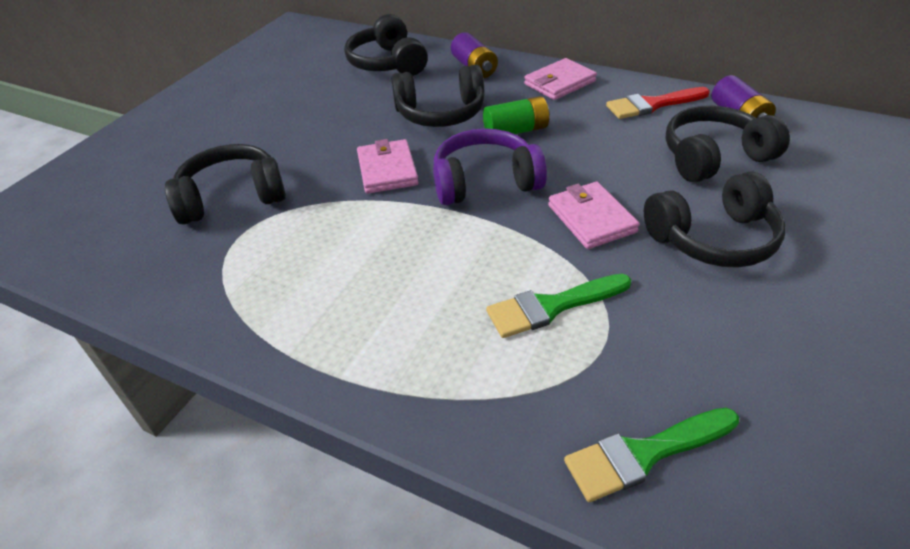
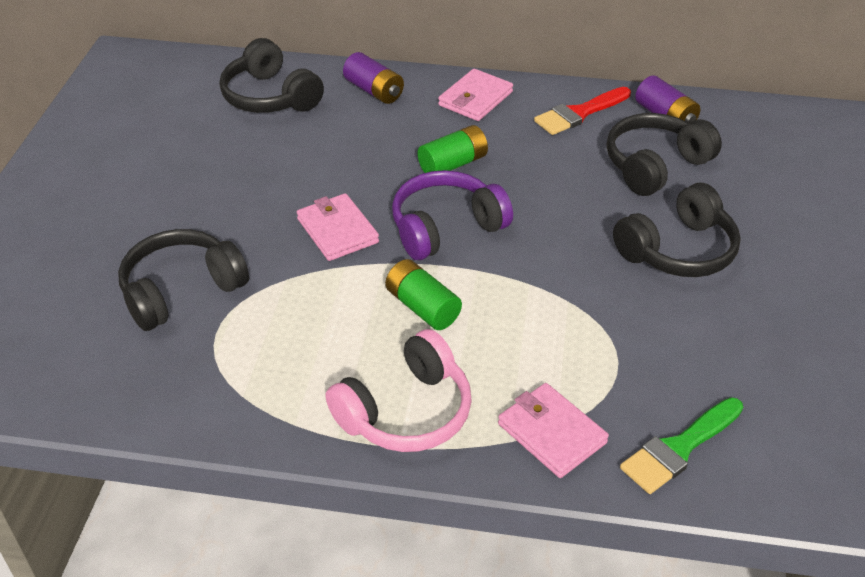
camera: 20 degrees left, 0 degrees up
black headphones [391,65,484,127] -> none
green brush [486,274,631,338] -> none
pink wallet [548,182,640,249] -> pink wallet moved to [498,383,609,478]
none -> pink headphones [326,329,472,452]
none -> green battery [385,259,462,330]

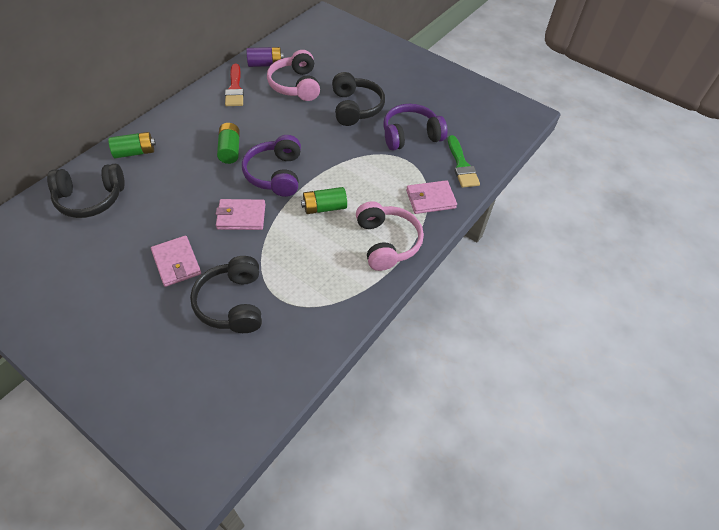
camera: 65 degrees left, 10 degrees up
purple battery [343,52,404,104] -> green battery [108,132,156,158]
pink wallet [438,69,513,121] -> pink wallet moved to [151,236,201,287]
black headphones [607,113,722,196] -> pink headphones [267,50,320,101]
none -> purple headphones [383,104,448,151]

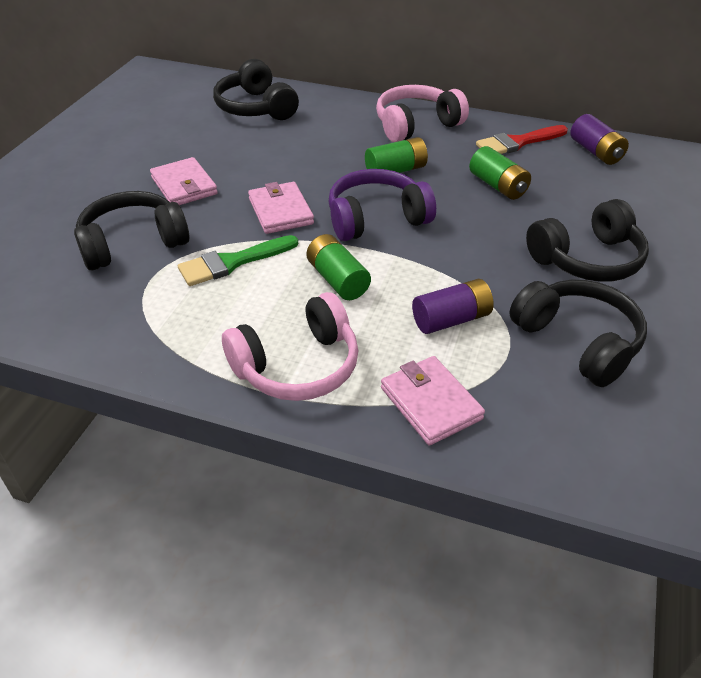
camera: 75 degrees right, 10 degrees down
green battery [108,132,156,158] -> green battery moved to [469,146,531,200]
pink wallet [151,236,201,287] -> pink wallet turned 75 degrees counterclockwise [150,157,218,205]
pink headphones [267,50,320,101] -> pink headphones moved to [376,85,469,142]
purple headphones [383,104,448,151] -> black headphones [509,280,647,387]
green brush [448,135,480,188] -> green brush moved to [178,235,298,286]
none -> purple battery [412,279,494,334]

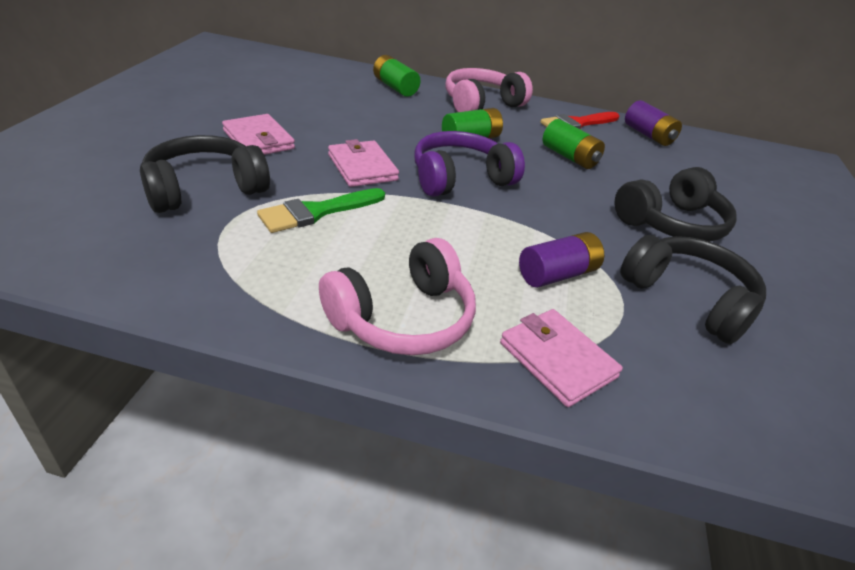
camera: 10 degrees left, 5 degrees down
black headphones [213,59,299,120] -> none
green battery [306,234,371,300] -> green battery moved to [373,55,421,97]

